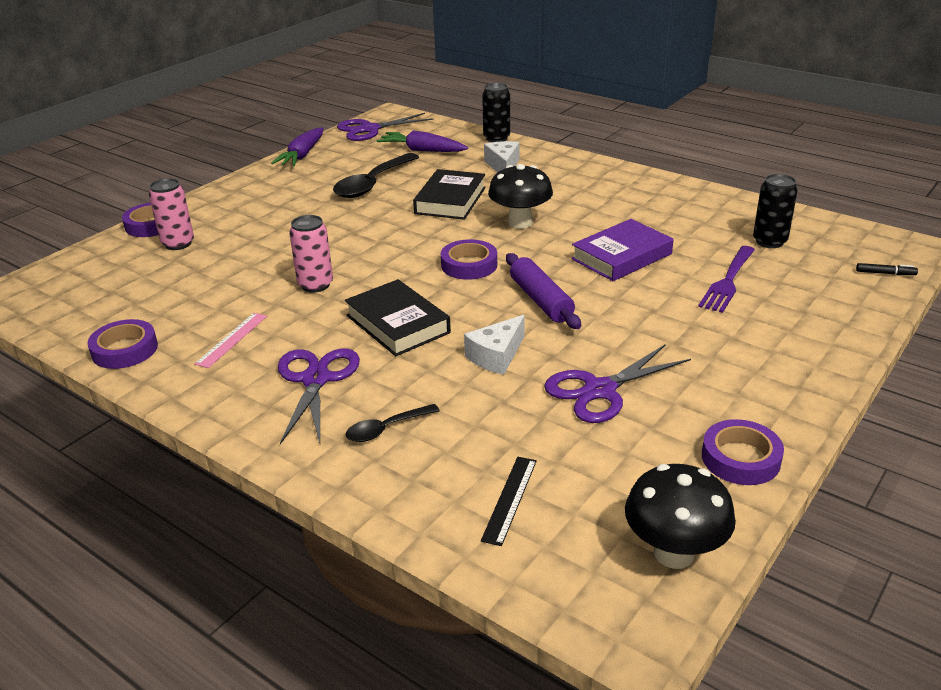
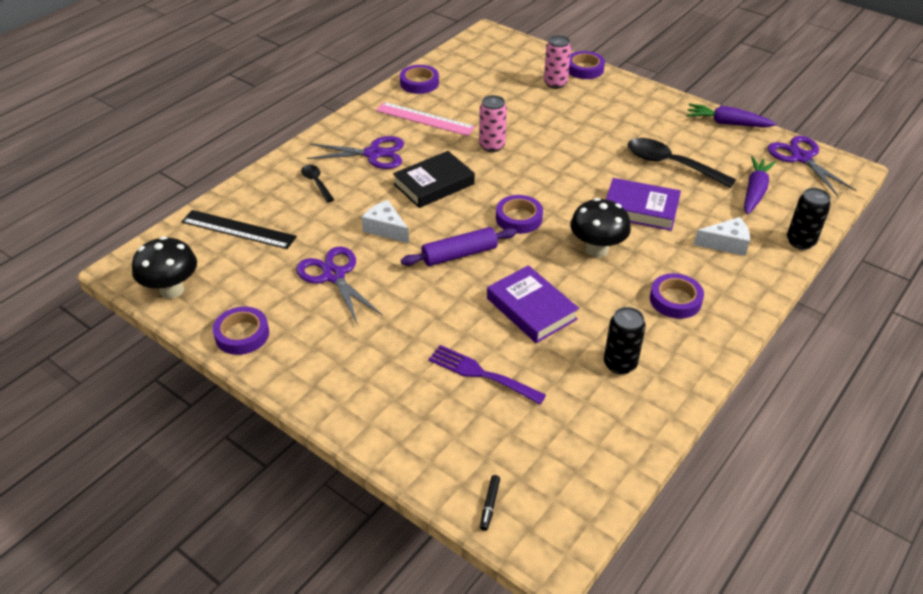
camera: 90 degrees right, 10 degrees up
pink ruler [195,313,267,368] -> pink ruler [376,102,475,136], size x1.61
black book [413,169,486,220] -> purple book [606,178,681,231]
black ruler [481,457,537,546] -> black ruler [181,210,297,249], size x1.61
black can [753,174,798,248] -> black can moved to [604,307,646,375]
none -> purple tape [650,273,704,319]

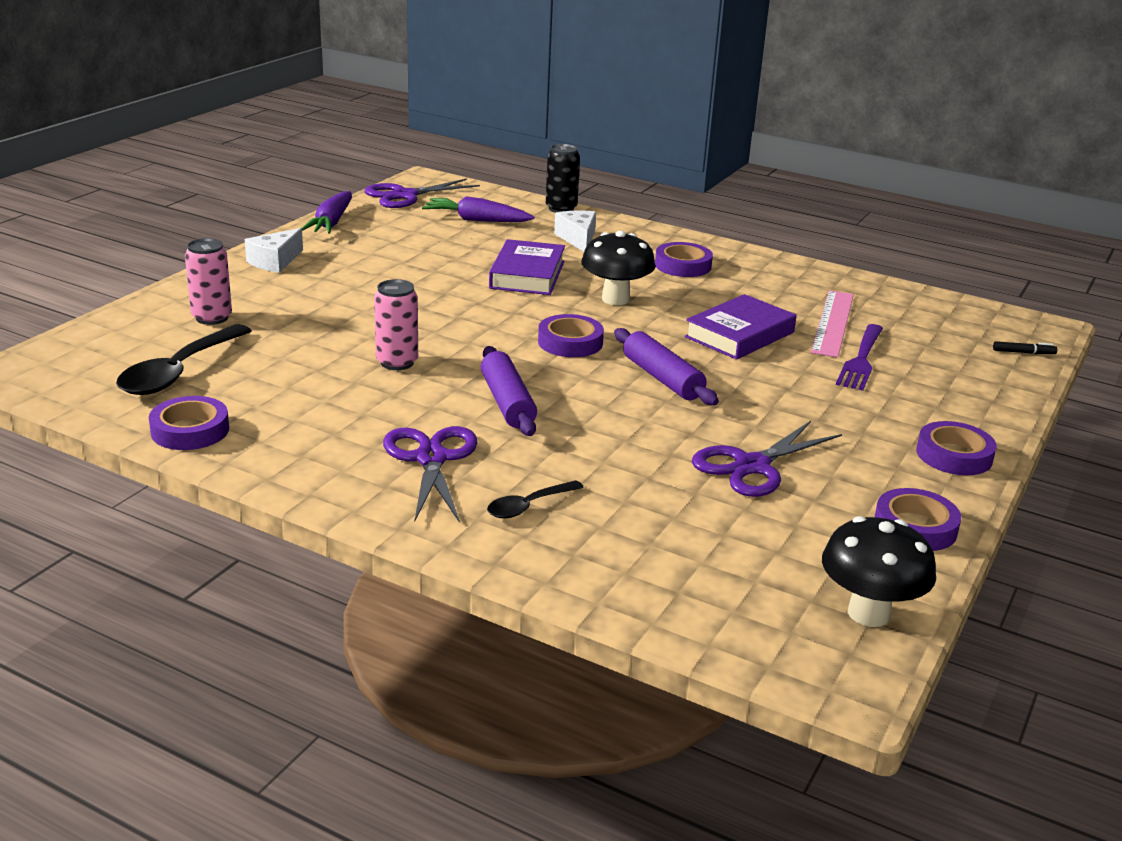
camera: 100 degrees left, 15 degrees down
black ruler [181,210,297,249] -> none
white cheese [362,200,409,243] -> white cheese moved to [245,228,303,273]
pink ruler [376,102,475,136] -> pink ruler moved to [811,290,854,358]
black book [393,151,475,208] -> purple rolling pin [481,346,537,436]
purple tape [569,51,605,79] -> purple tape moved to [917,421,997,475]
black can [604,307,646,375] -> none
black spoon [628,138,736,188] -> black spoon moved to [116,324,252,395]

